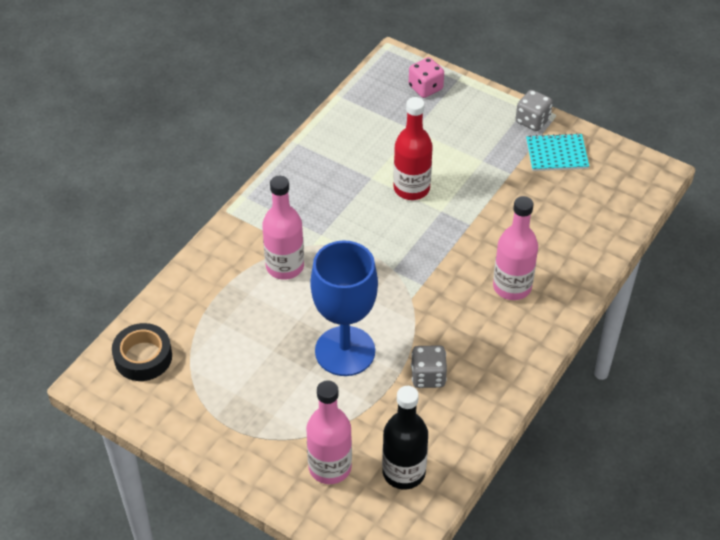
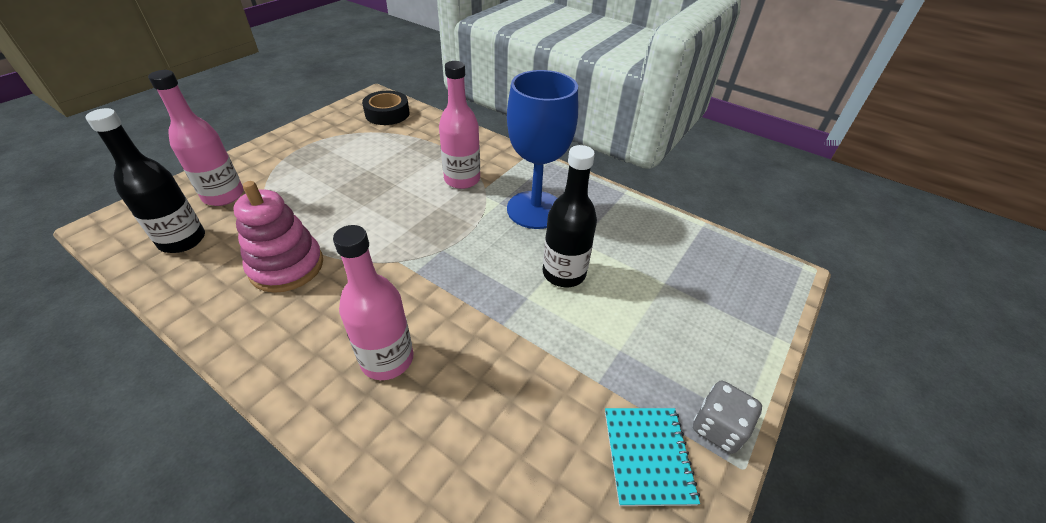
camera: 90 degrees right, 5 degrees down
blue goblet [310,240,378,376] -> blue goblet moved to [507,70,578,229]
red bottle [393,97,433,200] -> black bottle [543,145,597,287]
pink dice [409,57,444,98] -> none
grey dice [411,345,447,388] -> pink stacking toy [233,181,323,293]

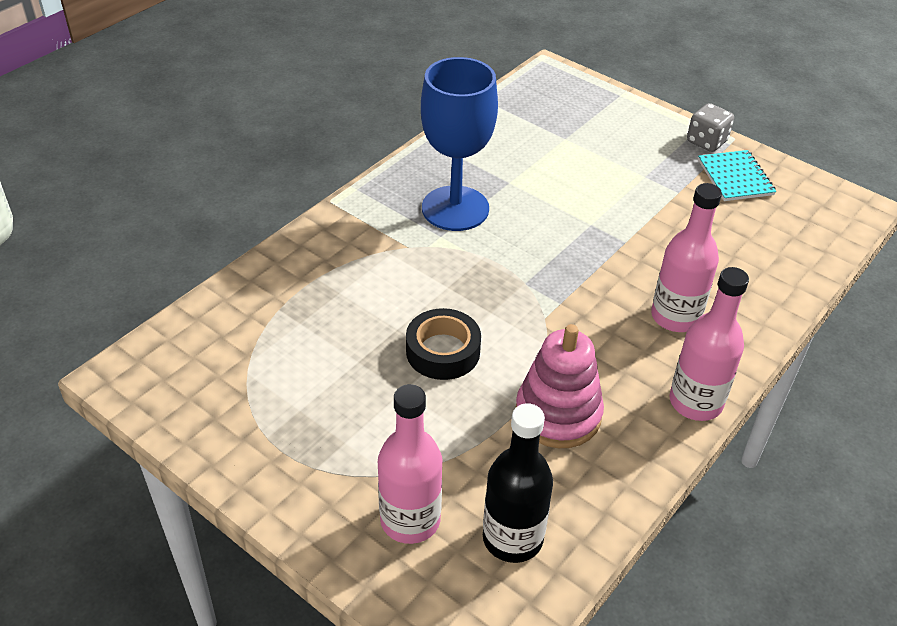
camera: 85 degrees left, 0 degrees up
black tape [362,91,409,125] -> black tape moved to [406,308,481,380]
pink bottle [439,61,480,189] -> pink bottle moved to [669,267,749,421]
black bottle [543,145,597,287] -> none
turquoise notebook [605,408,700,506] -> turquoise notebook turned 75 degrees clockwise [698,150,776,201]

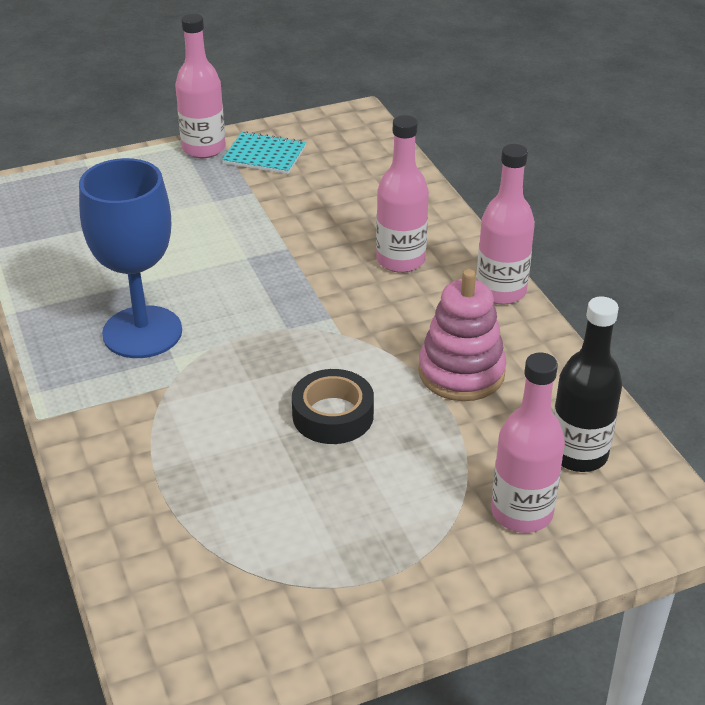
camera: 60 degrees left, 5 degrees down
grey dice [687,103,734,152] -> pink bottle [175,14,225,158]

